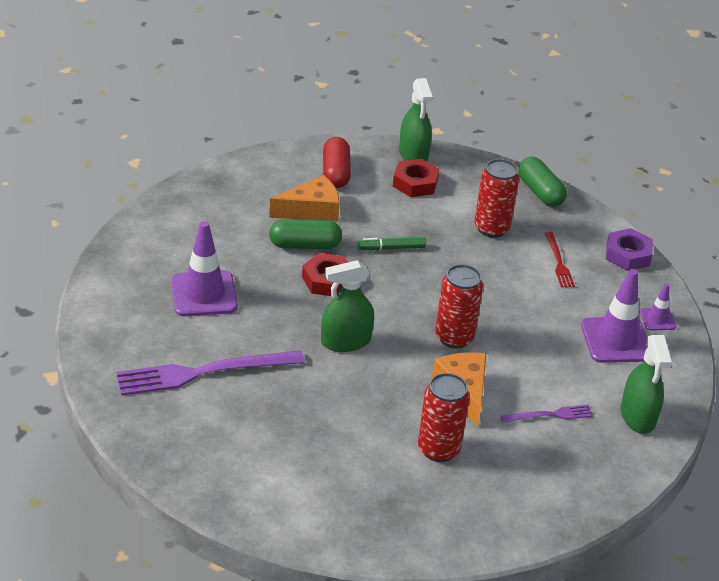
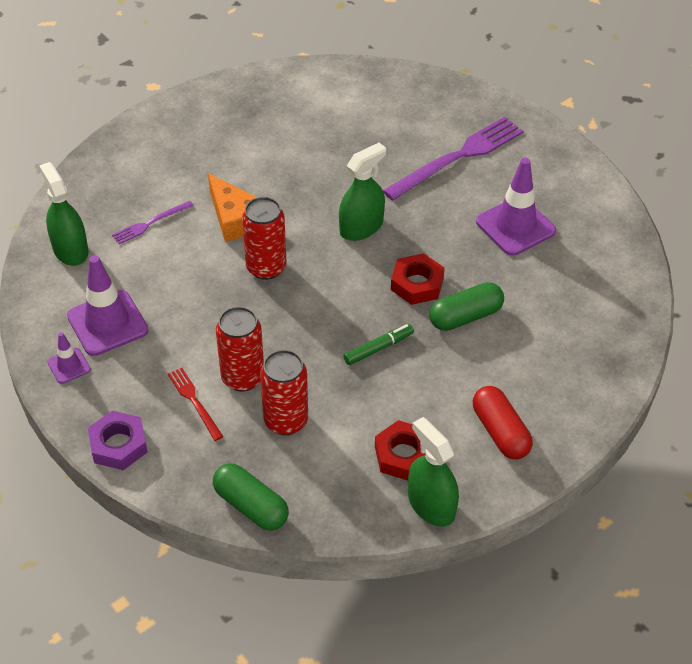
camera: 160 degrees right, 10 degrees up
orange cheese [269,175,340,222] -> none
red can [418,373,470,462] -> red can moved to [216,307,264,392]

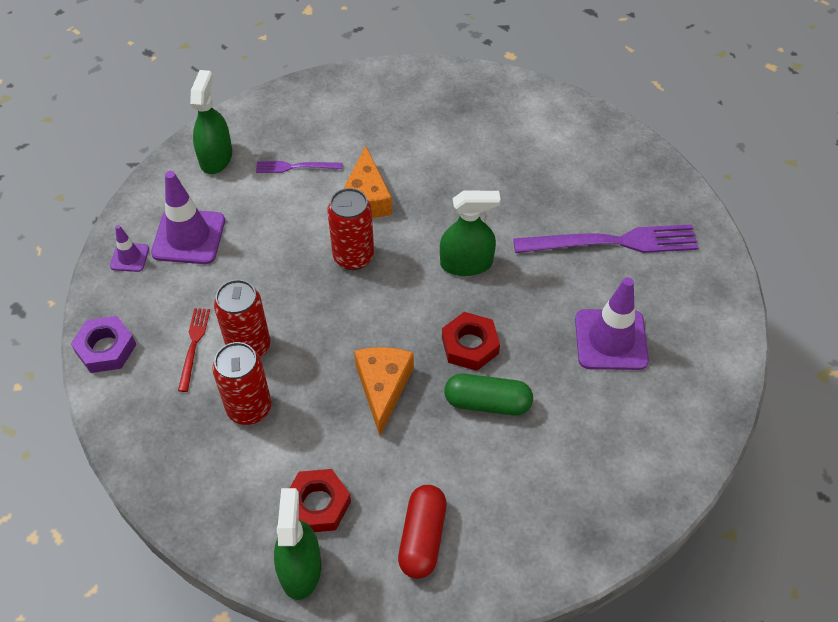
camera: 35 degrees right, 5 degrees up
green capsule [213,463,289,531] -> none
green marker [344,324,414,365] -> orange cheese [354,347,414,436]

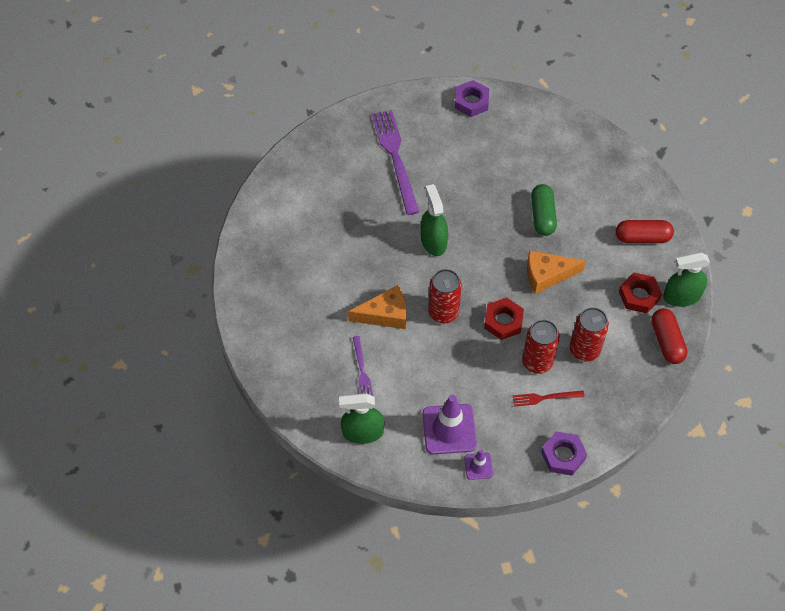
camera: 100 degrees left, 5 degrees up
red nut [442,312,500,371] -> red nut moved to [484,297,524,340]
purple traffic cone [575,277,649,370] -> none
none -> purple nut [455,80,489,117]
none -> red capsule [651,308,687,364]

